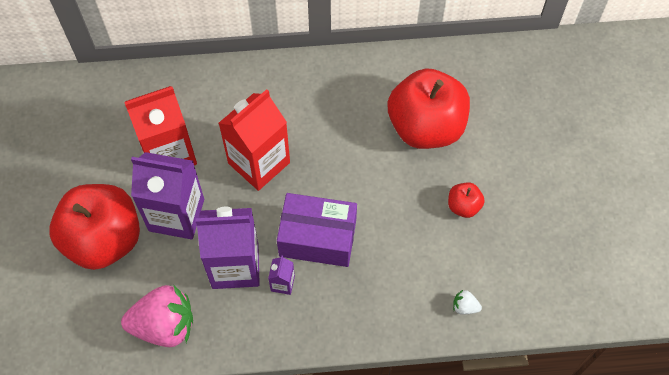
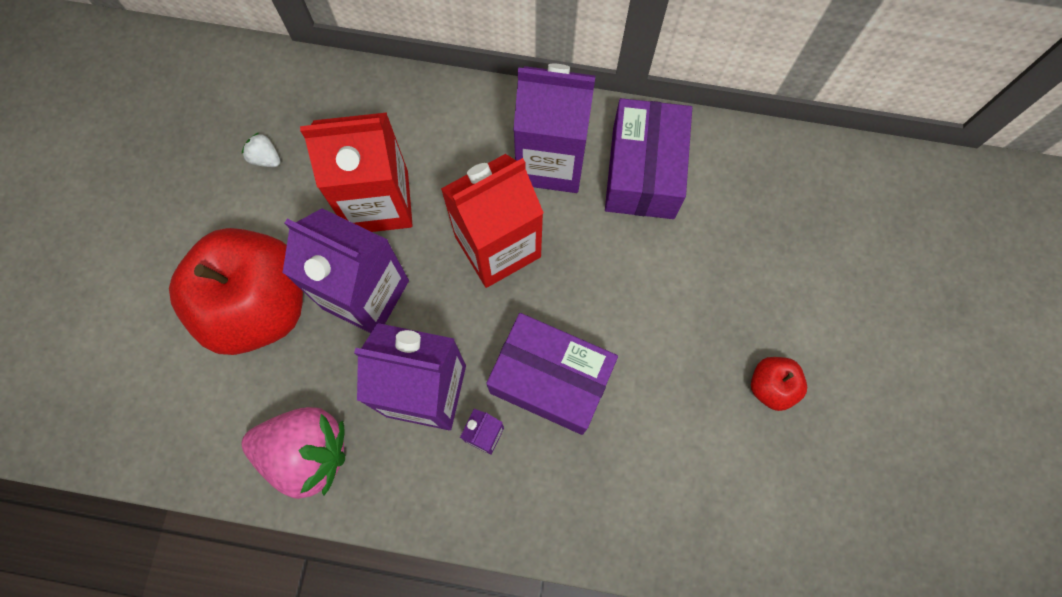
camera: 15 degrees right, 10 degrees up
red apple [388,69,470,149] -> none
white strawberry [453,290,482,315] -> white strawberry moved to [242,132,281,167]
none -> purple carton [513,64,595,193]
none -> purple box [605,98,692,219]

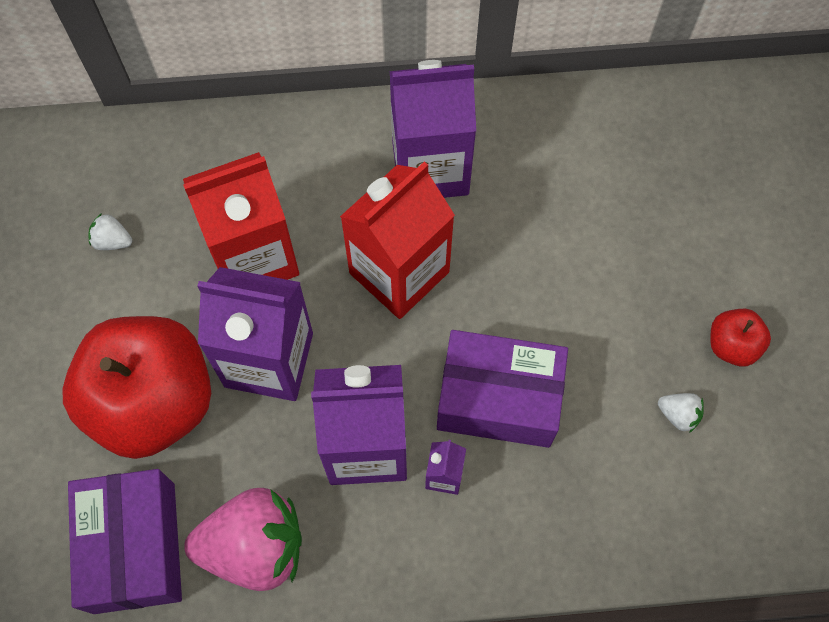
camera: 15 degrees left, 5 degrees down
purple box [605,98,692,219] -> purple box moved to [68,469,182,614]
none -> white strawberry [658,393,704,433]

